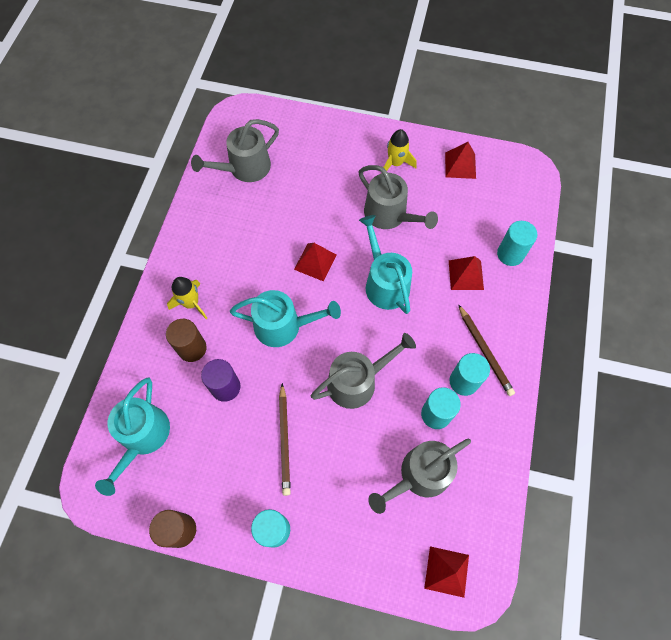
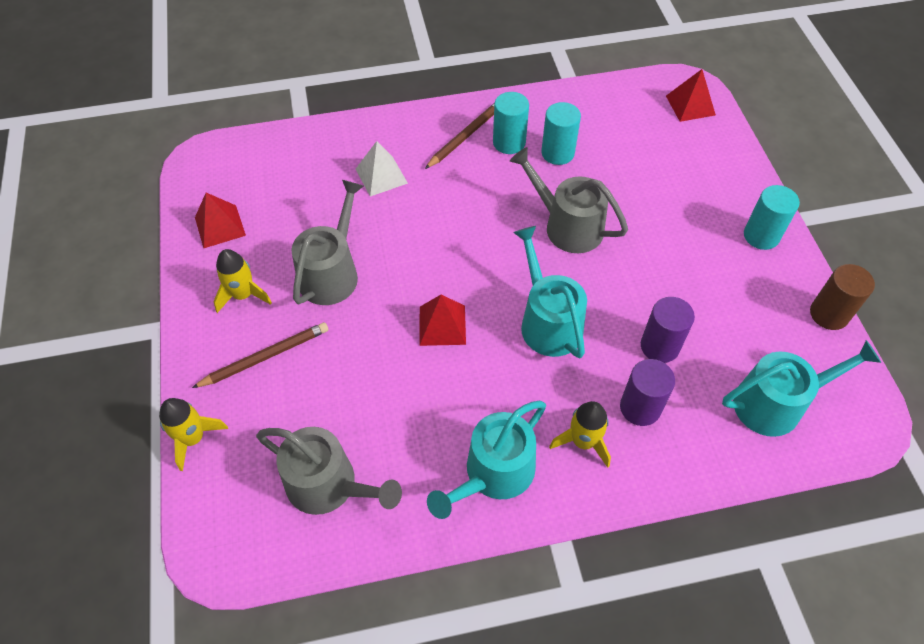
camera: 115 degrees left, 10 degrees down
brown cylinder [166,319,207,362] -> purple cylinder [620,359,675,426]
brown pencil [279,383,291,496] -> brown pencil moved to [192,322,328,388]
turquoise watering can [359,215,412,314] -> turquoise watering can moved to [427,401,546,519]
grey watering can [368,438,471,514] -> none
red pyramid [449,256,484,290] -> white pyramid [356,141,408,197]
turquoise cylinder [497,221,537,266] -> none
none -> yellow rocket [159,398,228,471]

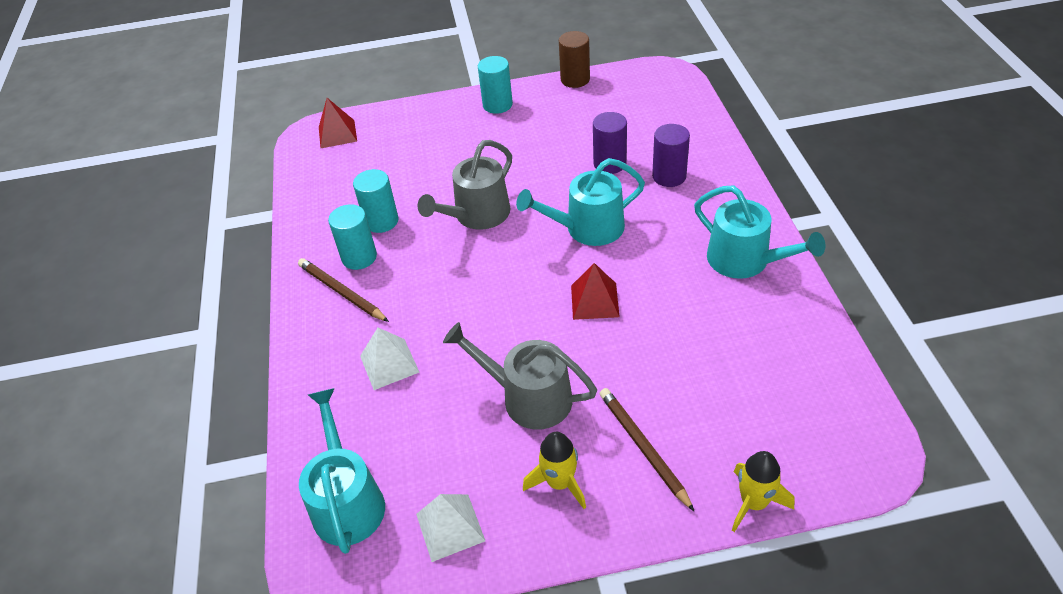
camera: 85 degrees left, 10 degrees down
red pyramid [195,193,246,248] -> white pyramid [416,494,485,562]
grey watering can [256,427,402,515] -> none
yellow rocket [549,401,611,468] -> none
turquoise watering can [722,340,881,437] -> turquoise watering can moved to [299,388,385,554]

